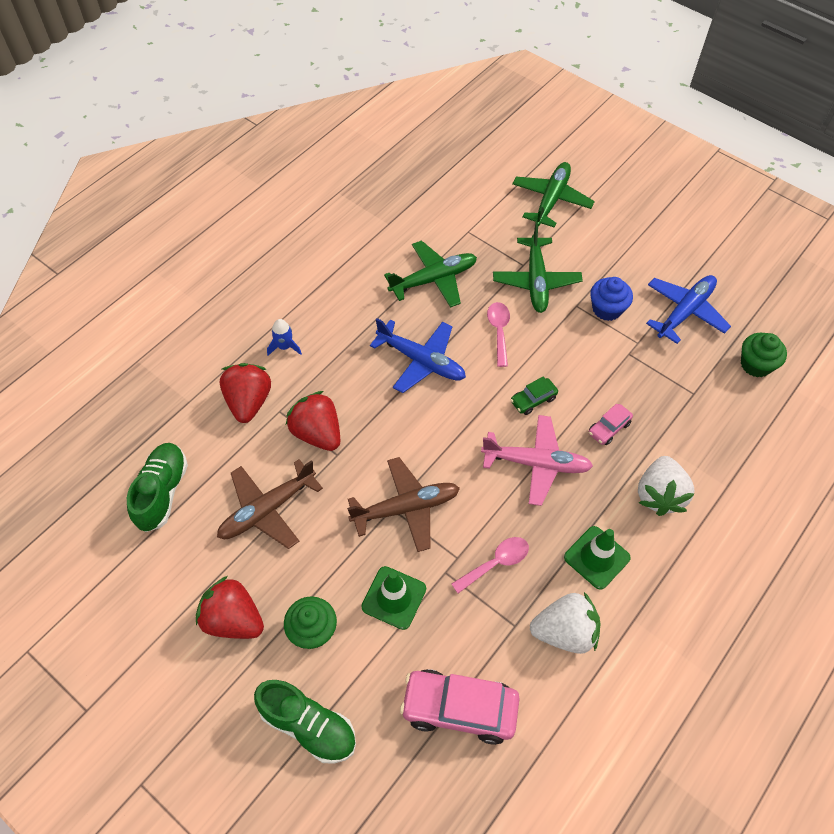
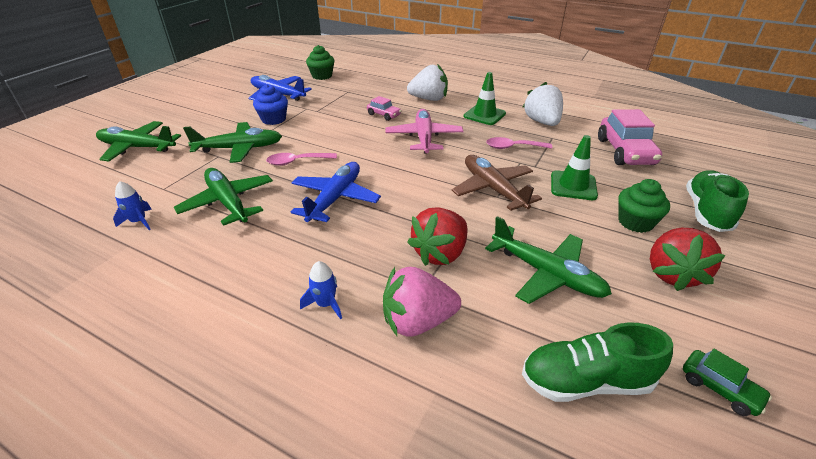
camera: 100 degrees left, 20 degrees down
brown plane [217,459,323,549] -> green plane [485,216,612,304]
red strawberry [220,363,271,423] -> pink strawberry [383,267,461,337]
pink spoon [452,537,529,593] -> pink spoon turned 45 degrees counterclockwise [486,137,552,149]
green car [510,377,558,415] -> green car moved to [683,349,772,416]
none -> blue rocket [113,181,152,230]

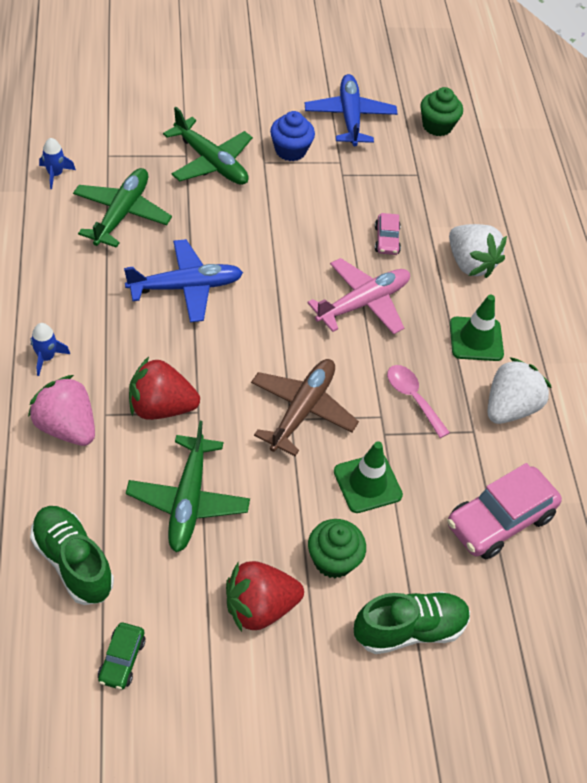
camera: 50 degrees right, 15 degrees up
green plane [96,121,181,161] -> none
pink spoon [266,153,337,166] -> none

